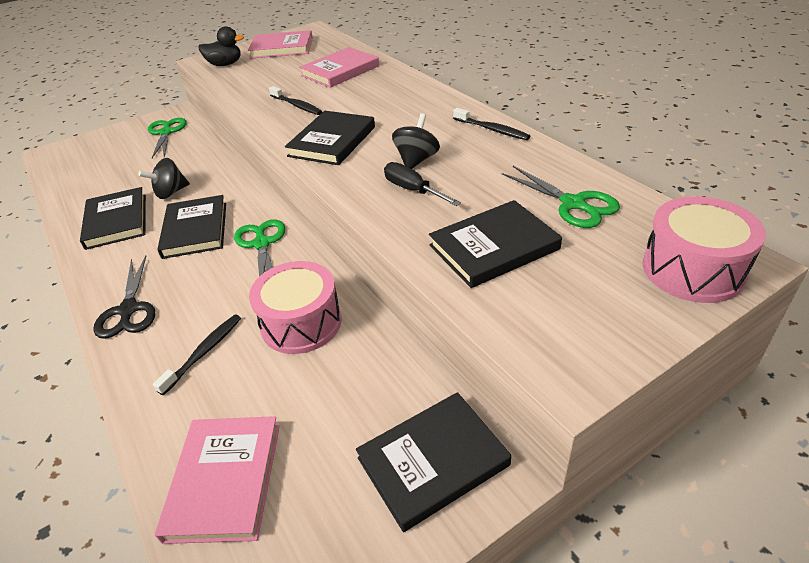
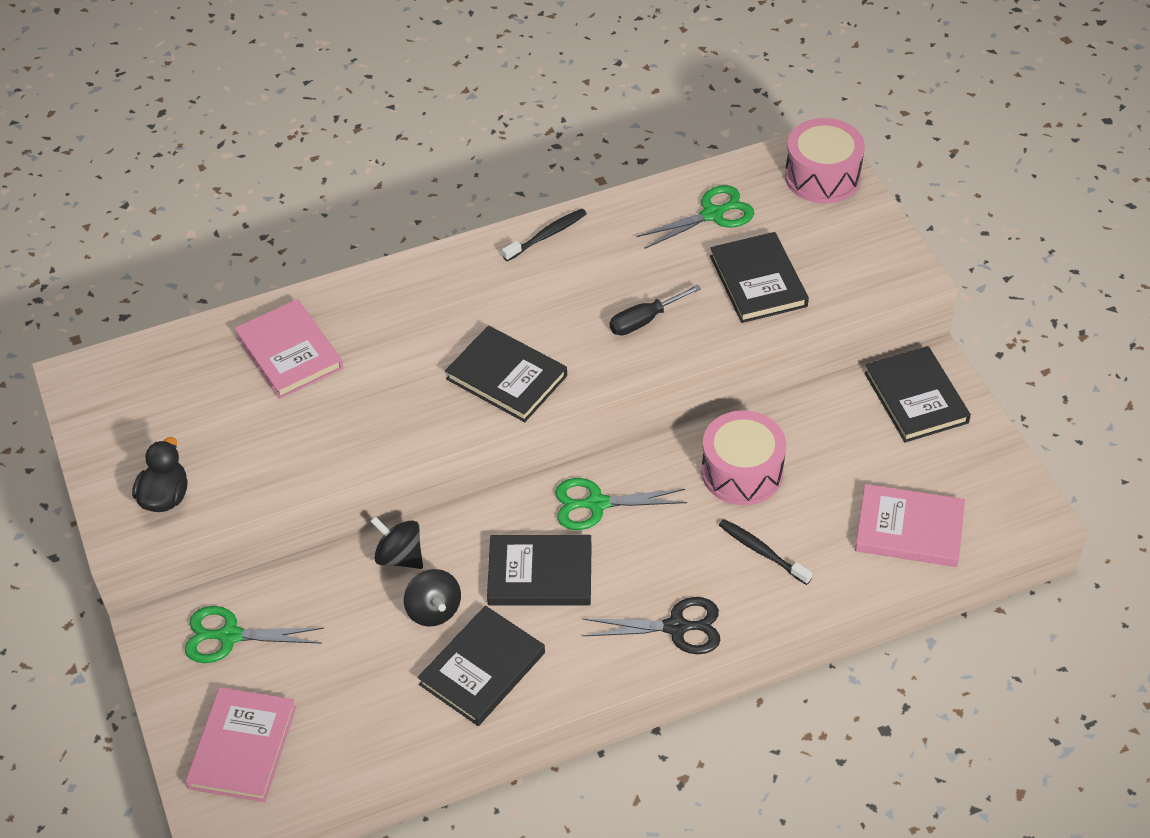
camera: 80 degrees left, 10 degrees up
black book [80,187,146,250] -> black book turned 45 degrees counterclockwise [418,605,545,726]
pink book [248,30,313,59] -> pink book moved to [185,687,296,802]
black toothbrush [269,86,323,115] -> none
black spinning top [392,114,440,169] -> black spinning top moved to [370,516,423,569]

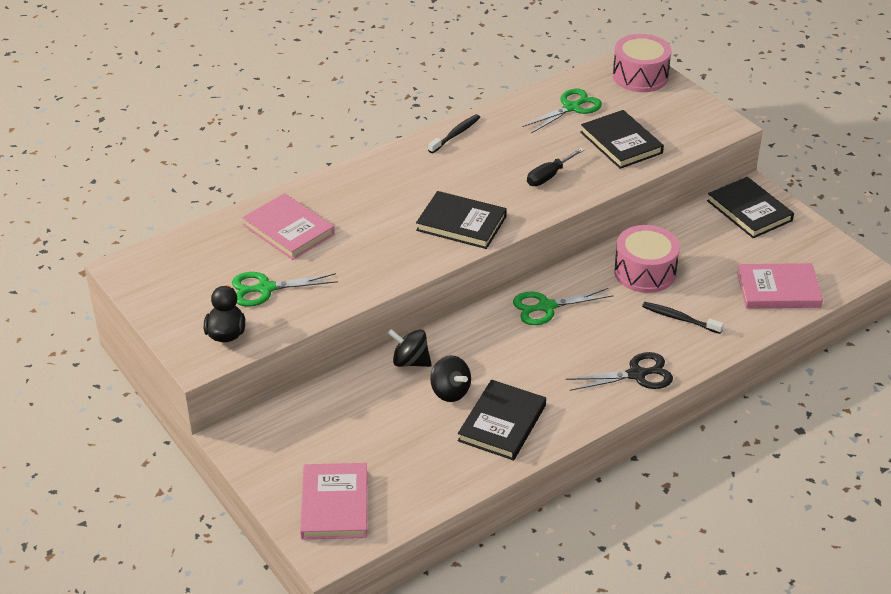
camera: 15 degrees left, 10 degrees down
green scissors [185,606,324,663] -> green scissors moved to [232,272,338,307]
black book [487,535,592,606] -> none

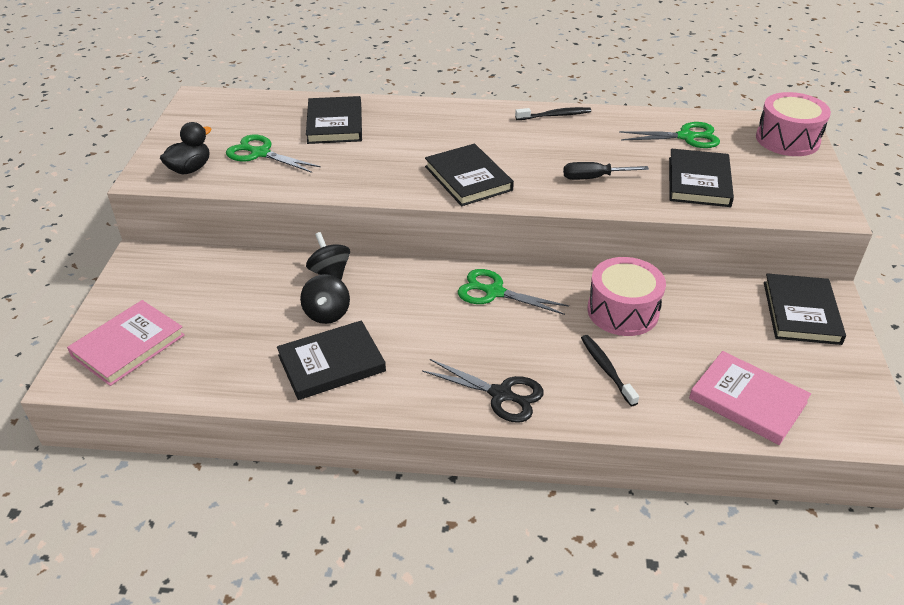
camera: 40 degrees right, 0 degrees up
pink book [242,193,335,260] -> black book [306,96,362,144]

